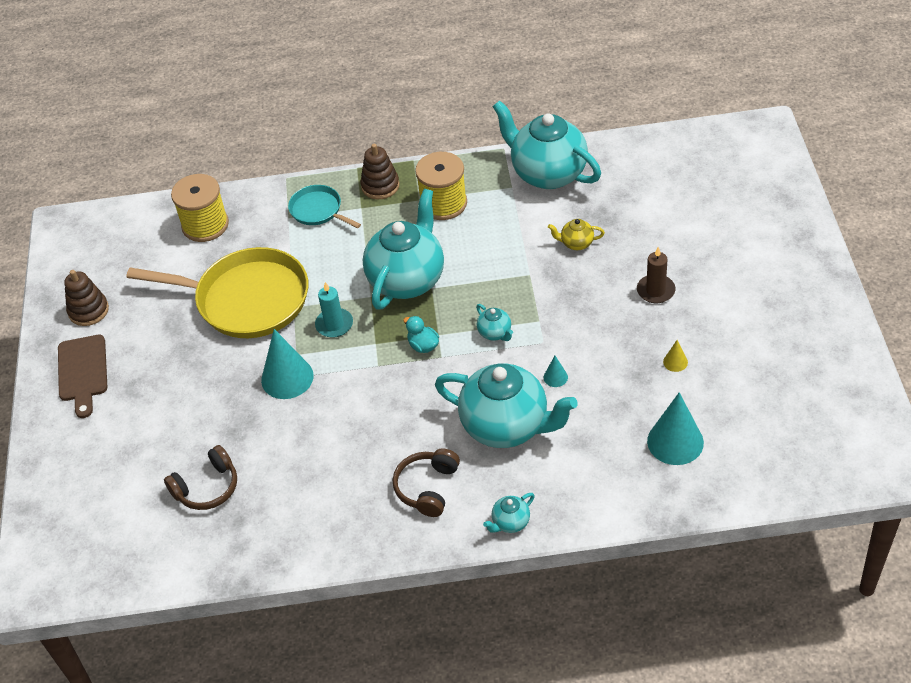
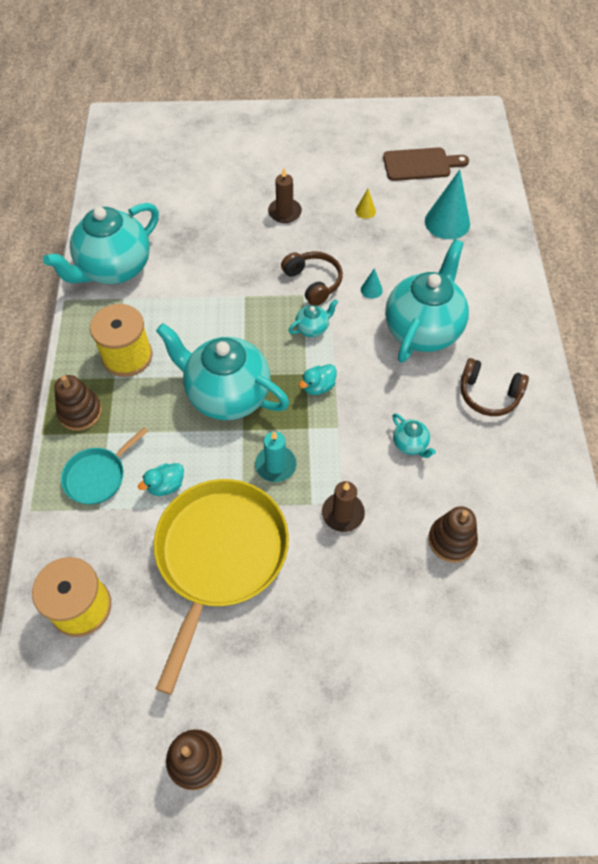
camera: 90 degrees left, 10 degrees up
brown cutting board [58,335,107,418] -> brown cutting board moved to [383,147,469,181]
brown headphones [164,445,237,510] -> brown headphones moved to [281,251,343,306]
turquoise cone [261,329,314,399] -> brown candle [322,481,365,532]
turquoise teapot [483,493,535,533] -> turquoise teapot moved to [393,413,436,458]
yellow teapot [548,219,605,250] -> none
none -> turquoise duck [138,463,184,496]
none -> brown stacking toy [428,506,478,563]

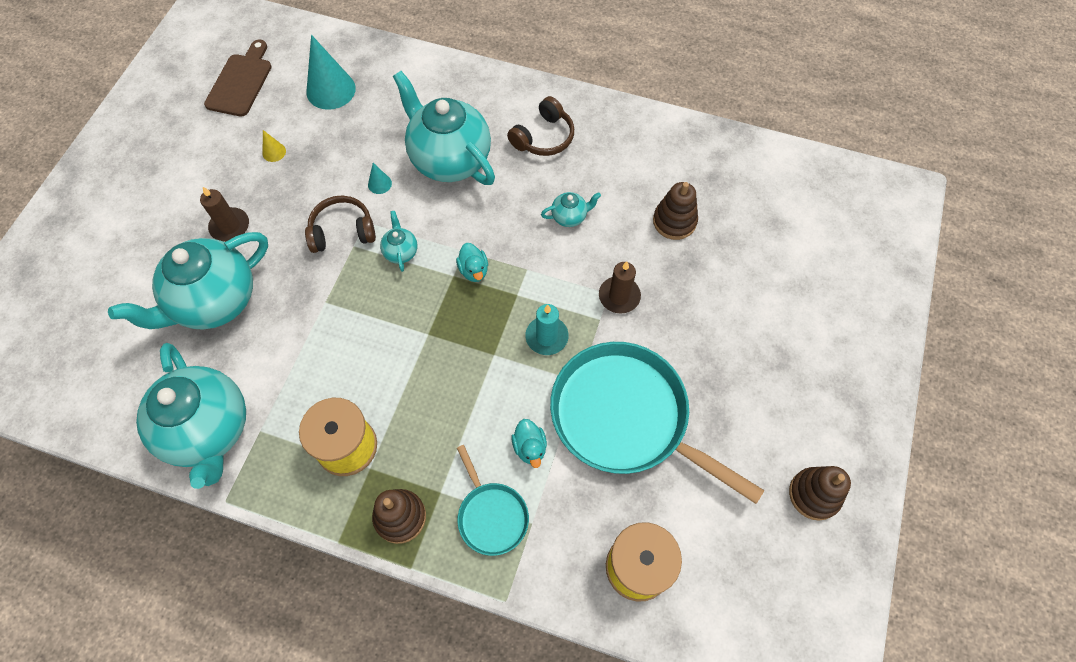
camera: 70 degrees left, 5 degrees up
yellow pan [153,479,289,695] -> turquoise pan [550,342,765,504]
turquoise teapot [156,323,289,420] -> turquoise teapot moved to [108,232,268,330]

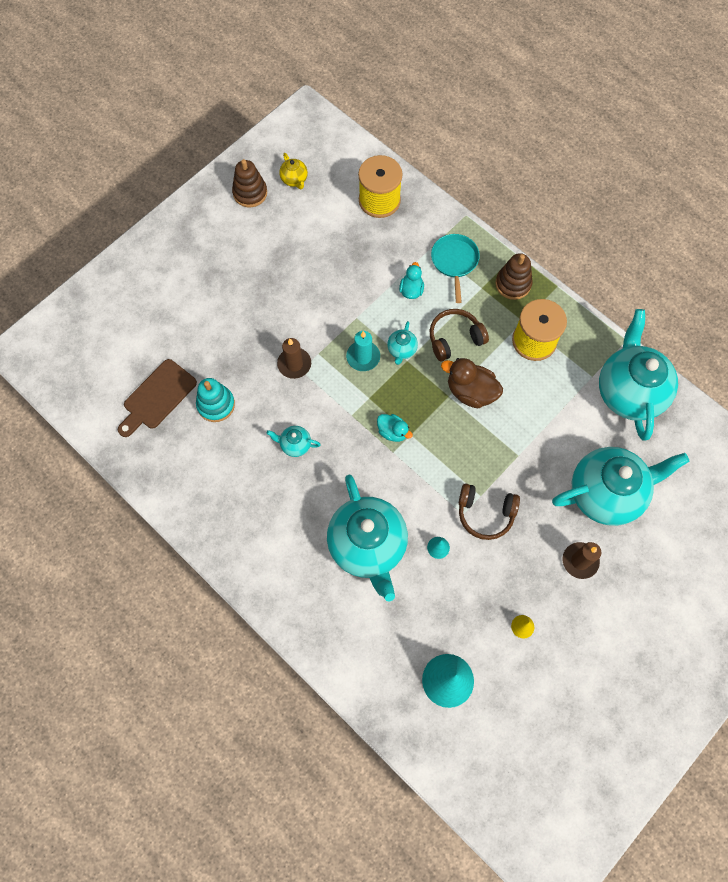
camera: 155 degrees left, 5 degrees up
brown cutting board [204,40,272,117] -> brown cutting board moved to [118,359,197,437]
turquoise teapot [380,211,417,272] -> turquoise teapot moved to [387,321,418,365]
turquoise duck [456,243,488,282] -> turquoise duck turned 120 degrees clockwise [377,414,413,442]
brown headphones [507,96,574,156] -> brown headphones moved to [430,309,489,361]
turquoise pan [550,342,765,504] -> none
brown stacking toy [653,182,698,240] -> turquoise stacking toy [196,378,235,422]
none -> yellow teapot [279,153,308,189]
none -> brown duck [441,358,503,408]

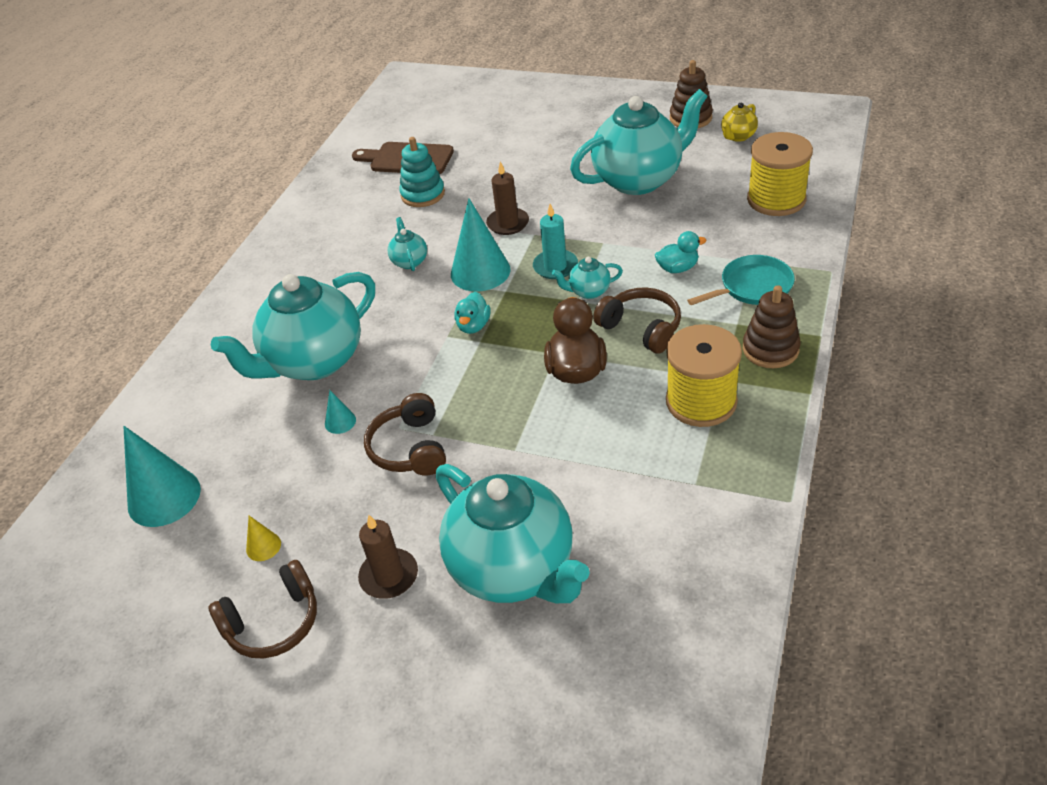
camera: 70 degrees right, 25 degrees down
turquoise teapot [599,309,678,441] -> turquoise teapot moved to [570,89,708,195]
none -> brown headphones [208,560,317,658]
none -> turquoise cone [451,198,511,292]

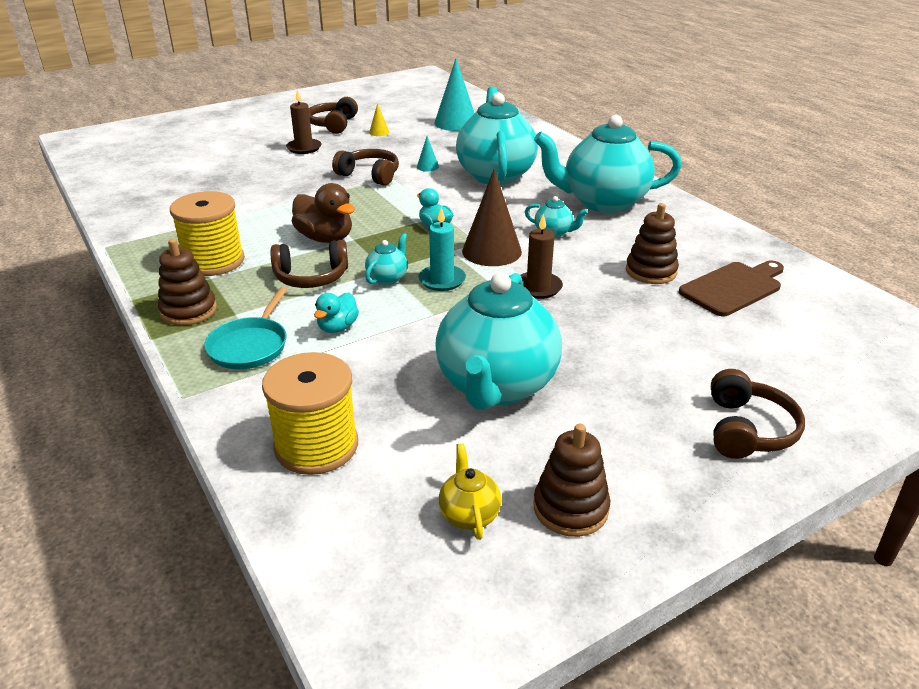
camera: 125 degrees right, 10 degrees down
turquoise stacking toy [399,137,445,207] -> brown stacking toy [626,203,679,284]
turquoise teapot [436,464,590,603] -> turquoise teapot moved to [534,115,682,213]
turquoise cone [451,198,511,292] -> brown cone [462,169,522,266]
none -> brown headphones [711,369,805,459]

